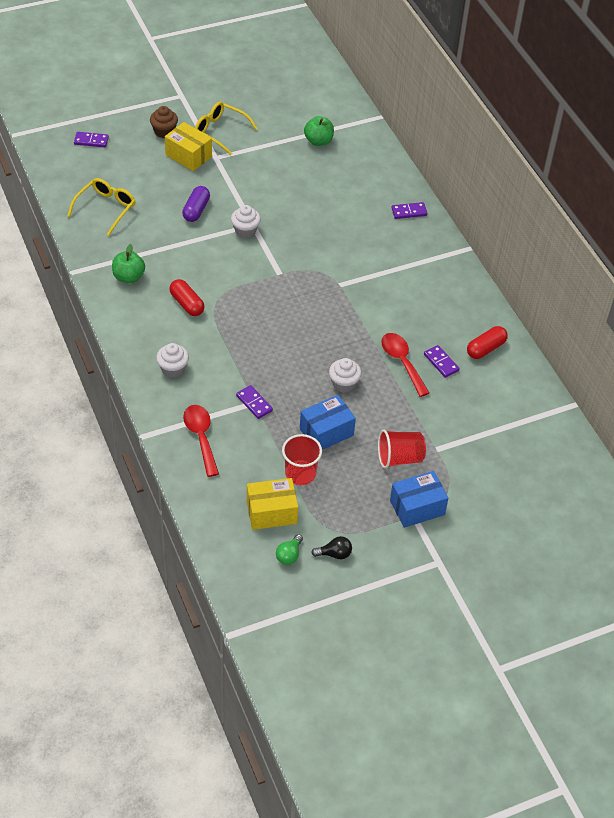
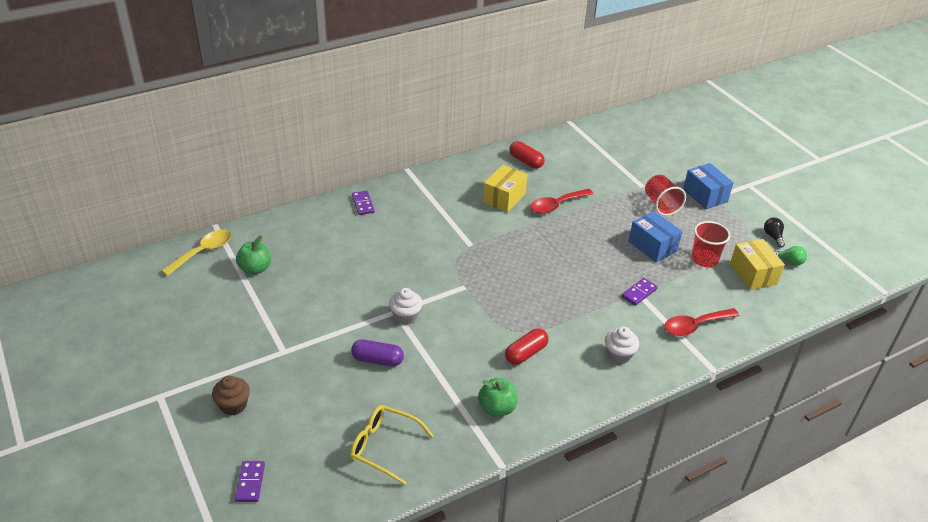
camera: 95 degrees left, 10 degrees down
yellow box [165,122,212,171] -> yellow box moved to [483,165,528,212]
yellow glasses [195,102,258,155] -> none
white cupcake [329,358,362,393] -> none
purple domino [424,345,460,378] -> none
none -> yellow spoon [161,229,231,276]

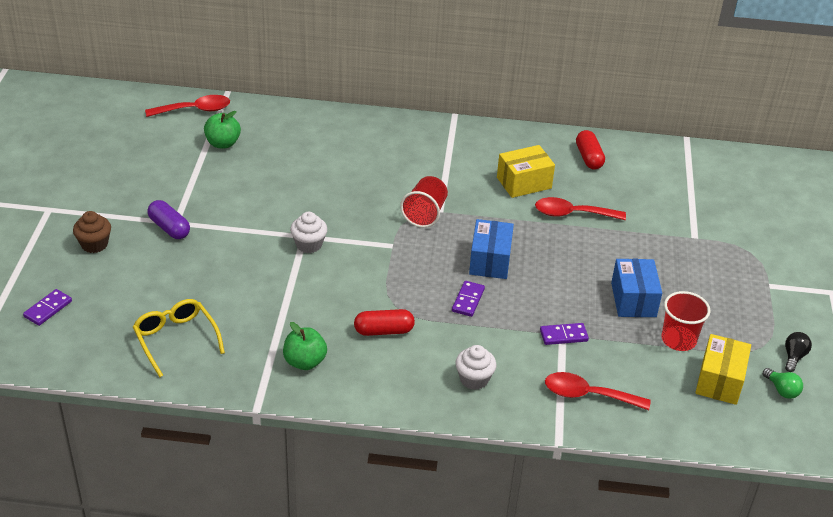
camera: 35 degrees right, 0 degrees up
yellow spoon [161,229,231,276] -> red spoon [145,95,230,117]
purple capsule [351,340,404,366] -> purple capsule moved to [147,200,190,239]
purple domino [352,191,375,215] -> purple domino moved to [452,281,485,317]
red cup [645,175,686,216] -> red cup moved to [400,176,448,228]
blue box [683,163,734,209] -> blue box moved to [469,219,514,279]

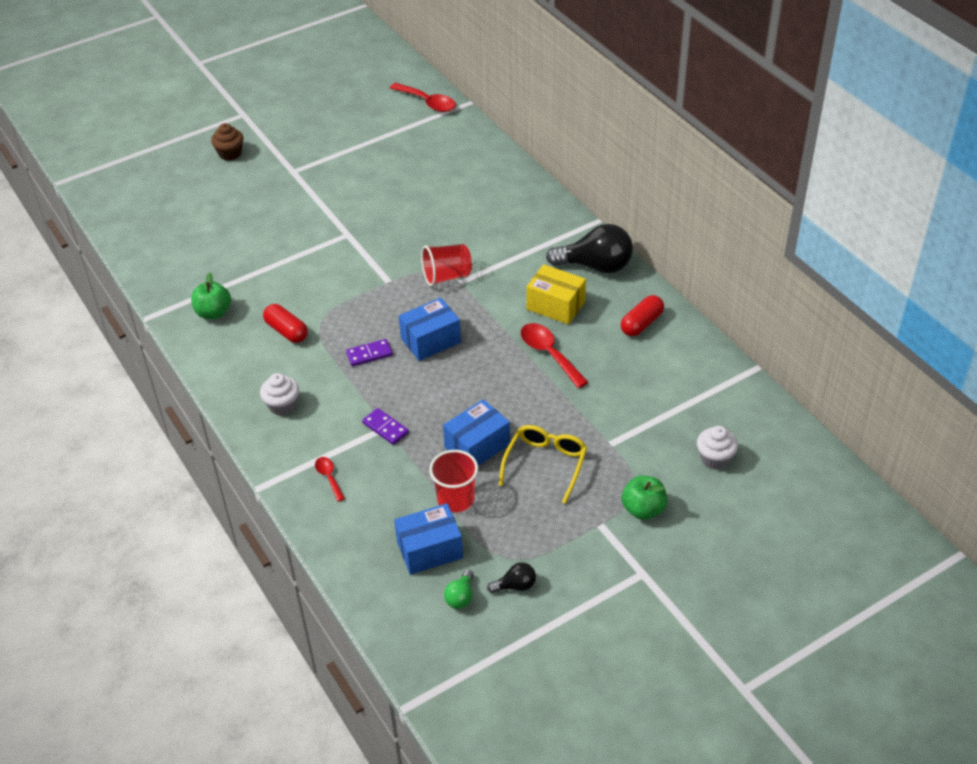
camera: 55 degrees right, 5 degrees up
purple domino [23,289,72,326] -> none
yellow glasses [133,299,225,377] -> yellow glasses moved to [499,425,587,504]
purple capsule [147,200,190,239] -> none
green apple [204,111,241,148] -> green apple moved to [622,475,667,520]
white cupcake [290,212,327,253] -> white cupcake moved to [697,426,738,469]
red spoon [545,372,651,410] -> red spoon [315,457,345,502], size x0.56
yellow box [695,334,751,405] -> blue box [394,504,463,575]
none -> black light bulb [546,224,633,273]

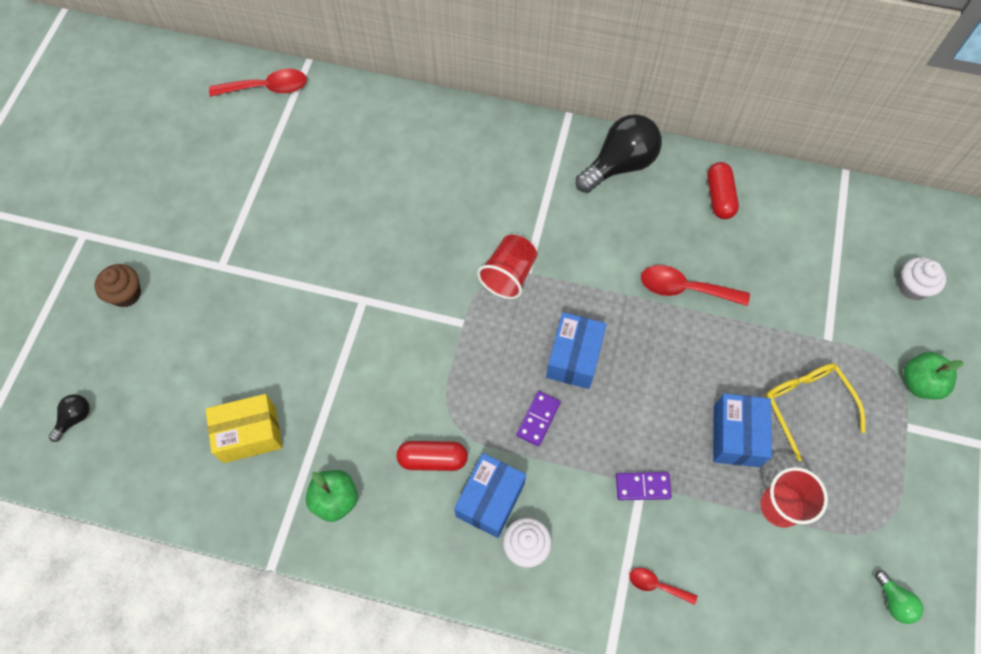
camera: 45 degrees left, 20 degrees up
blue box [394,504,463,575] -> blue box moved to [454,453,526,538]
black light bulb [487,562,536,593] -> black light bulb moved to [49,394,90,442]
yellow box [526,264,586,325] -> yellow box moved to [205,394,282,463]

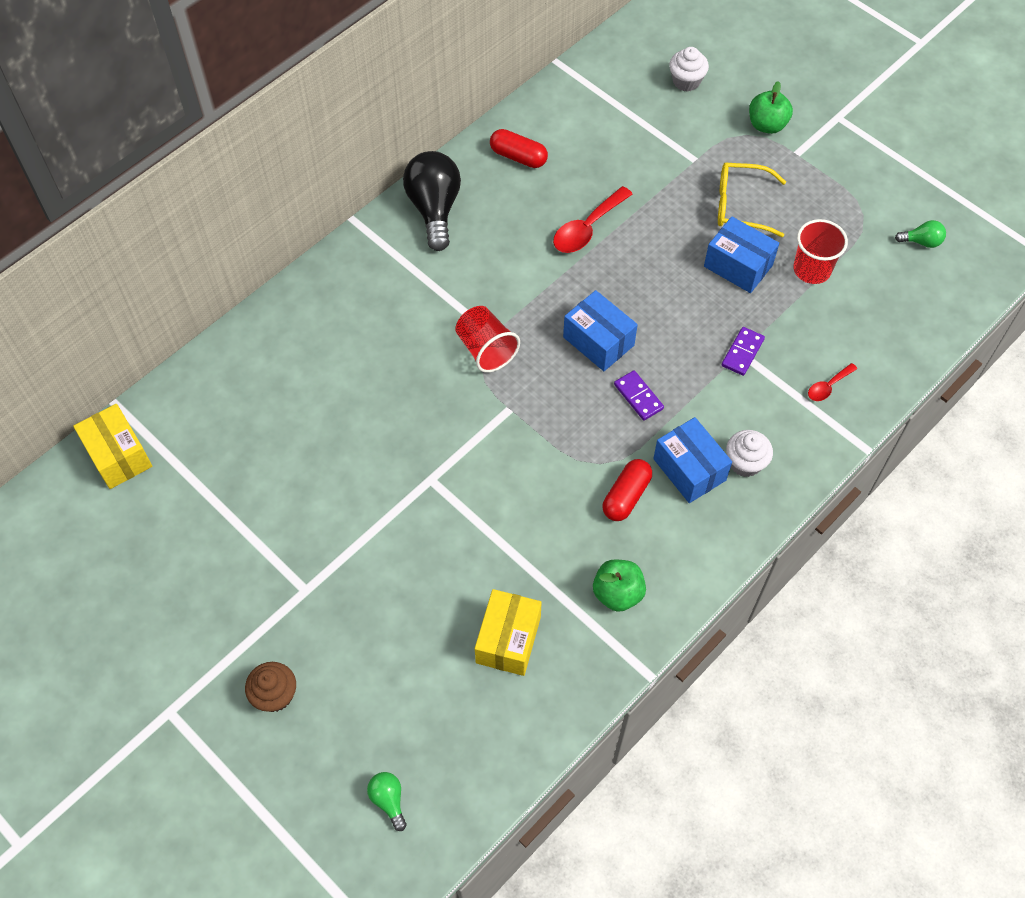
camera: 60 degrees left, 5 degrees down
black light bulb [49,394,90,442] -> green light bulb [367,772,407,831]
red spoon [209,69,307,97] -> yellow box [73,404,152,489]

